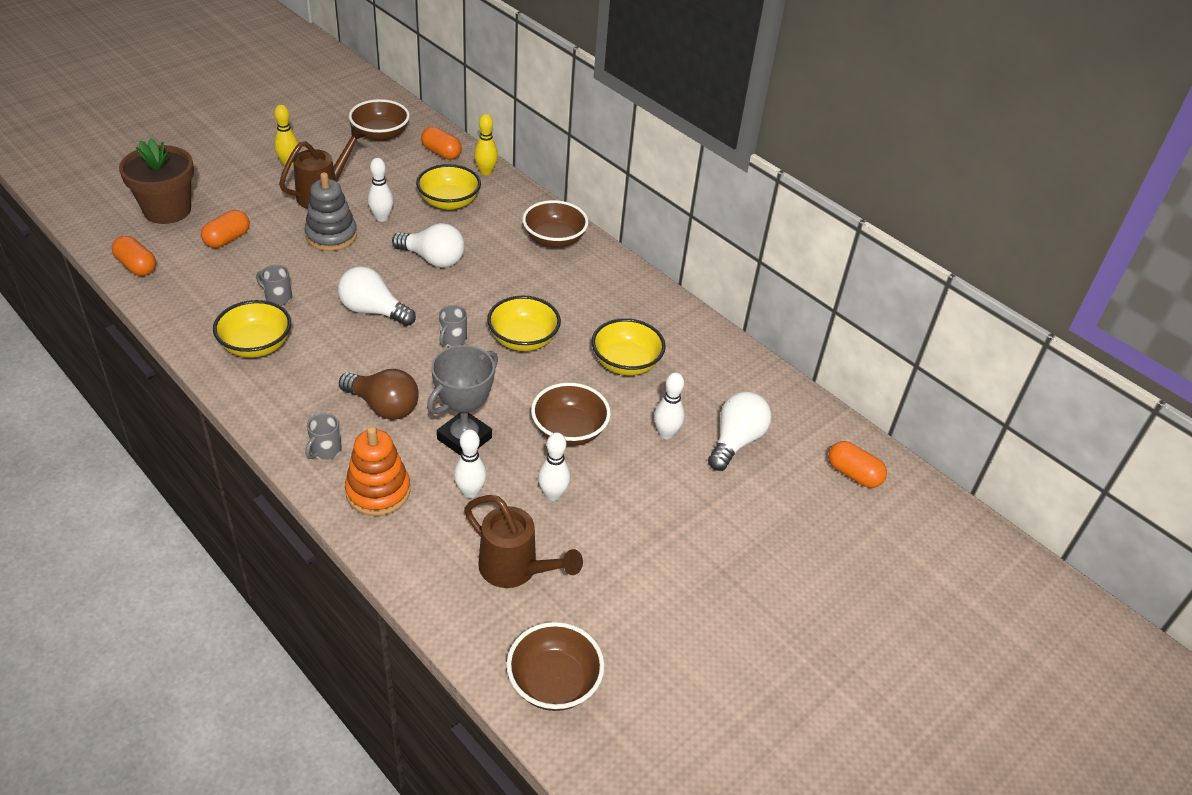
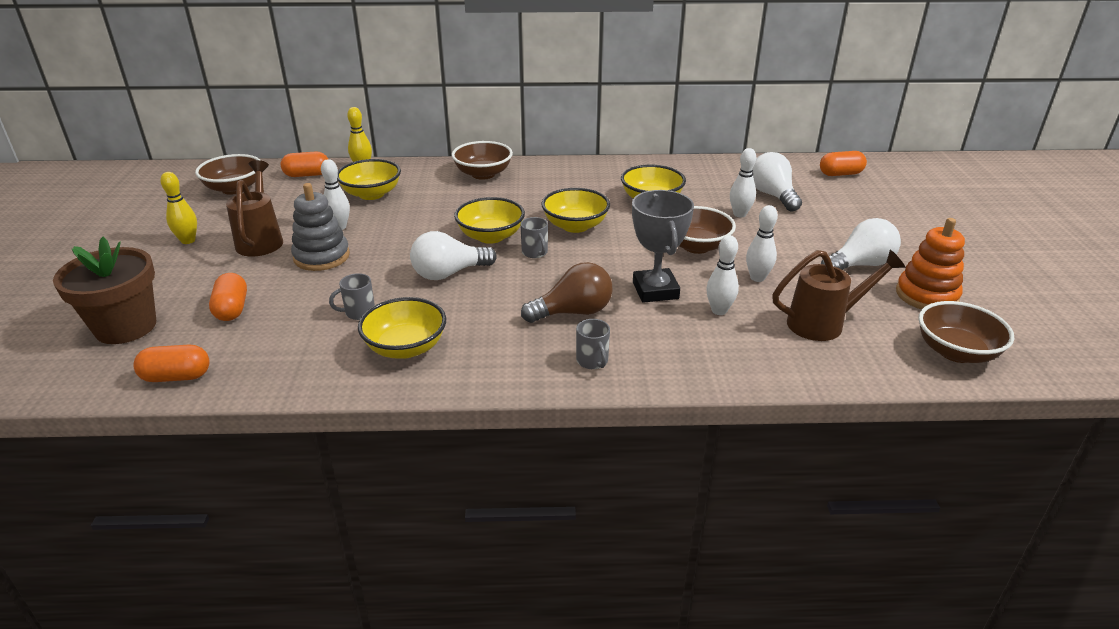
camera: 45 degrees left, 10 degrees down
orange stacking toy [345,426,411,516] -> orange stacking toy moved to [896,218,965,309]
white light bulb [392,223,465,268] -> white light bulb moved to [821,218,901,270]
none -> yellow bowl [454,197,525,244]

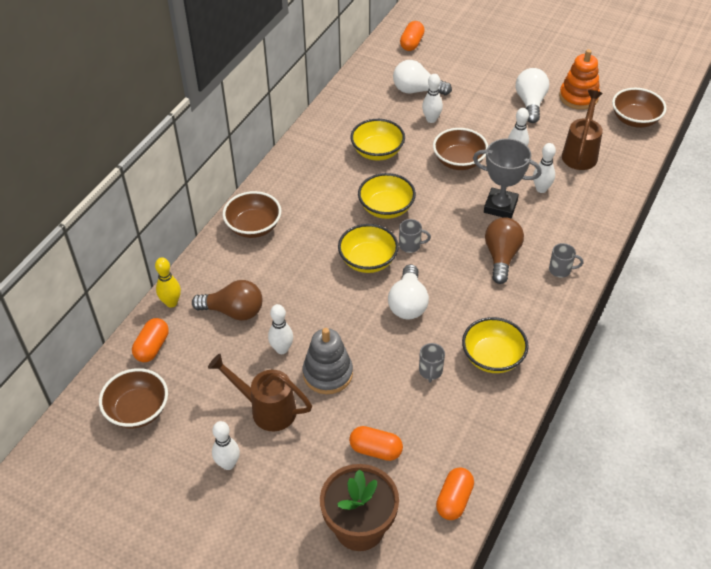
camera: 60 degrees left, 15 degrees up
yellow bowling pin [160,172,197,244] -> white bowling pin [212,421,240,470]
yellow bowl [337,159,401,200] -> brown light bulb [192,280,262,321]

